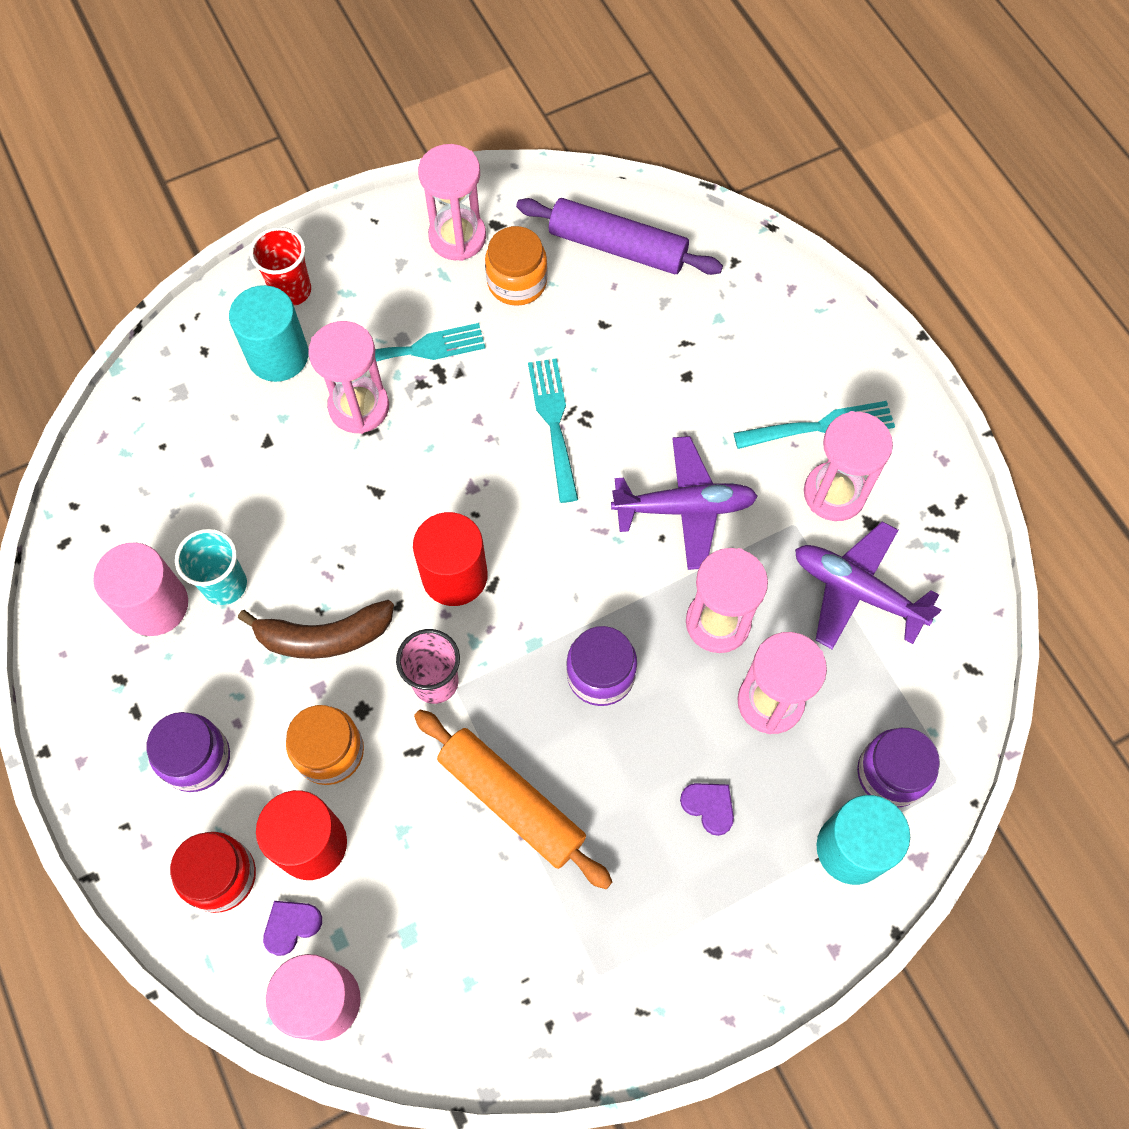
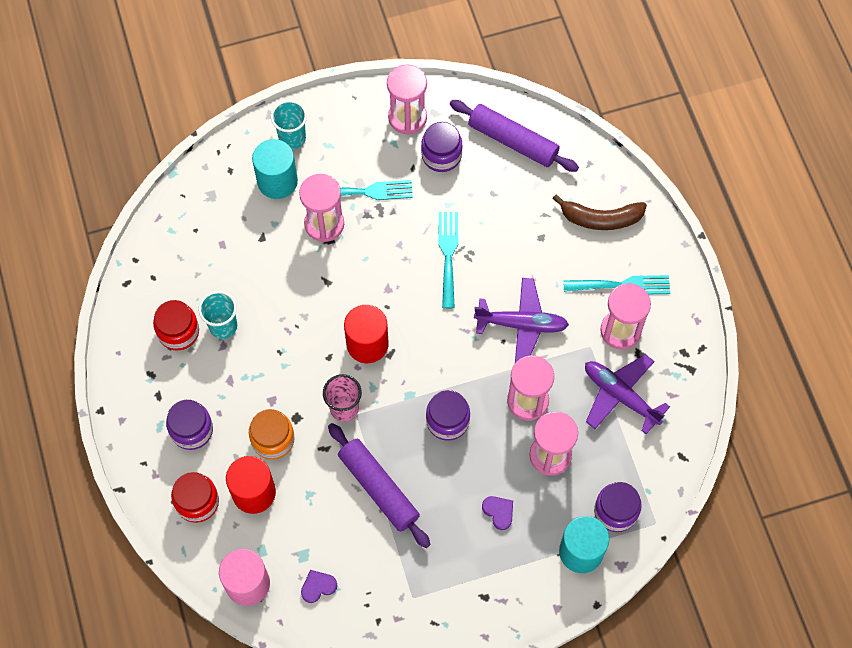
camera: 10 degrees right, 0 degrees up
pink cylinder [93,543,188,636] -> red jar [153,300,199,351]
brown banana [238,600,394,659] -> brown banana moved to [553,195,647,230]
red cup [249,227,311,306] -> turquoise cup [271,100,307,149]
purple heart [263,901,322,956] -> purple heart moved to [301,570,337,603]
orange rolling pin [414,710,612,889] -> purple rolling pin [328,423,430,548]
orange jar [485,226,548,306] -> purple jar [421,122,463,172]

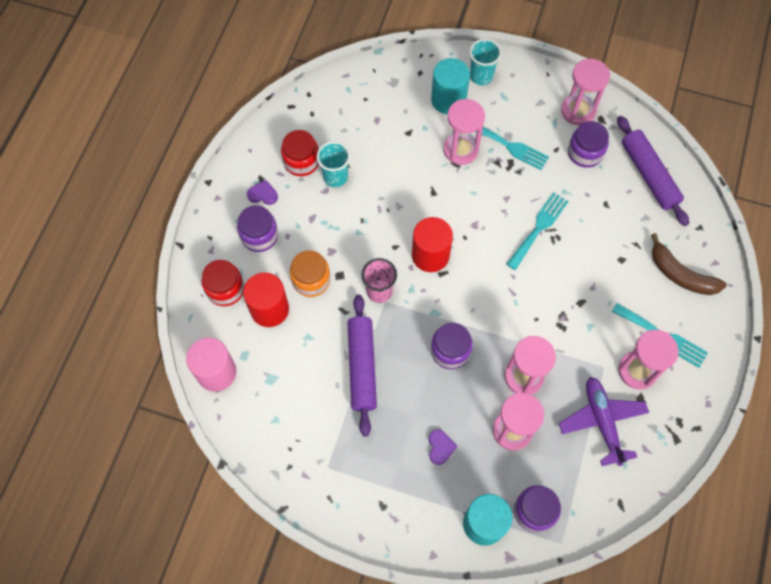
camera: 35 degrees right, 0 degrees up
purple heart [301,570,337,603] -> purple heart moved to [247,180,278,205]
purple plane [474,278,569,363] -> none

